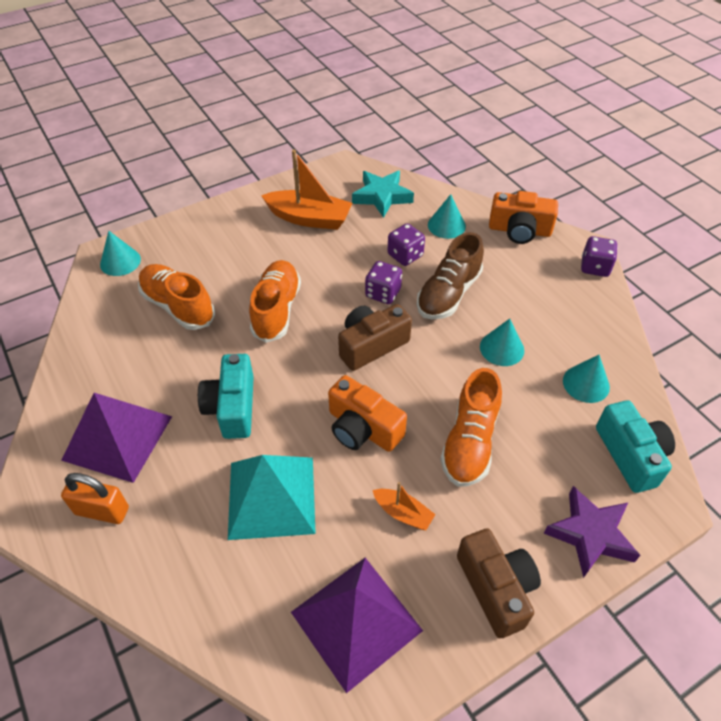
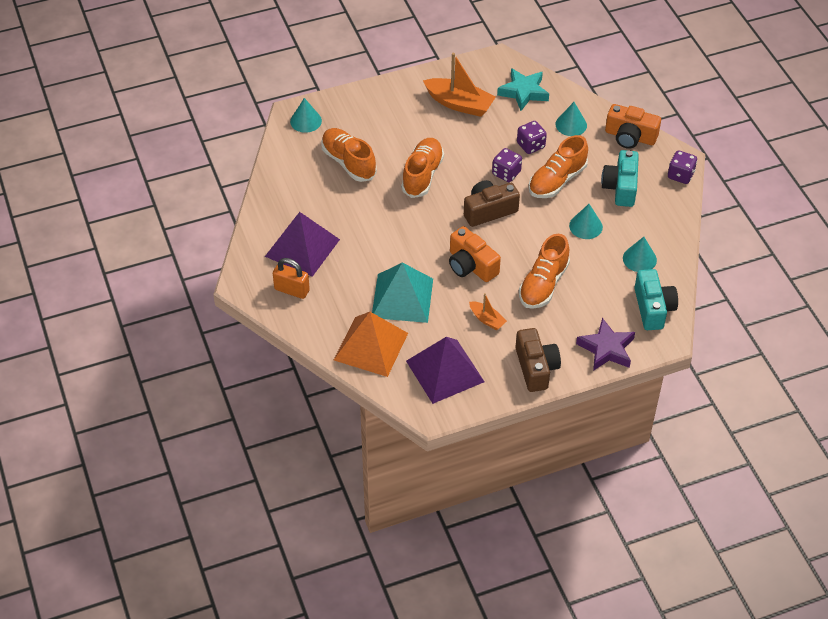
camera: 10 degrees right, 0 degrees up
turquoise camera [198,354,254,439] -> turquoise camera moved to [601,150,639,207]
brown shoe [417,232,484,319] -> orange shoe [529,135,588,198]
none -> orange pyramid [334,312,408,377]

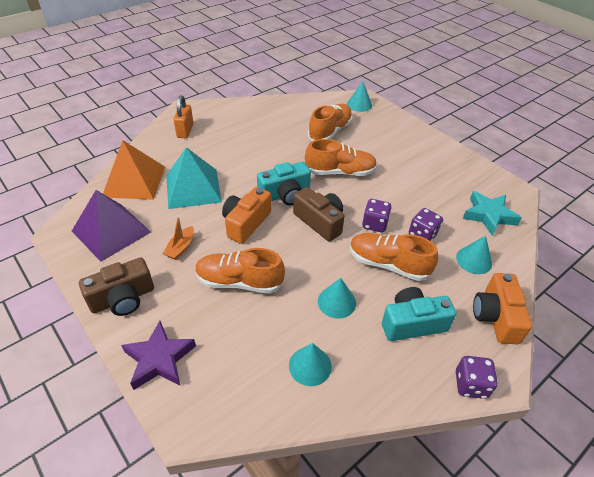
camera: 70 degrees right, 5 degrees down
purple pyramid [265,212,340,277] -> none
orange boat [423,53,496,117] -> none
turquoise camera [635,269,678,330] -> turquoise camera moved to [257,162,311,205]

